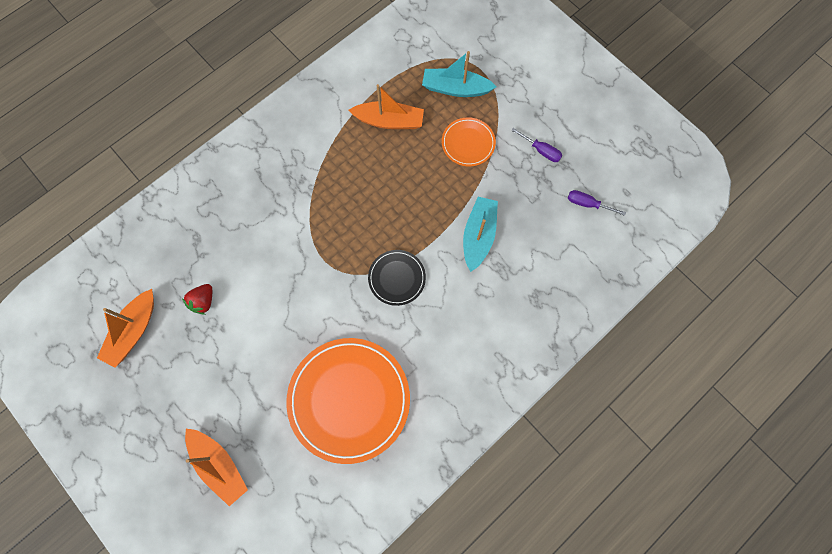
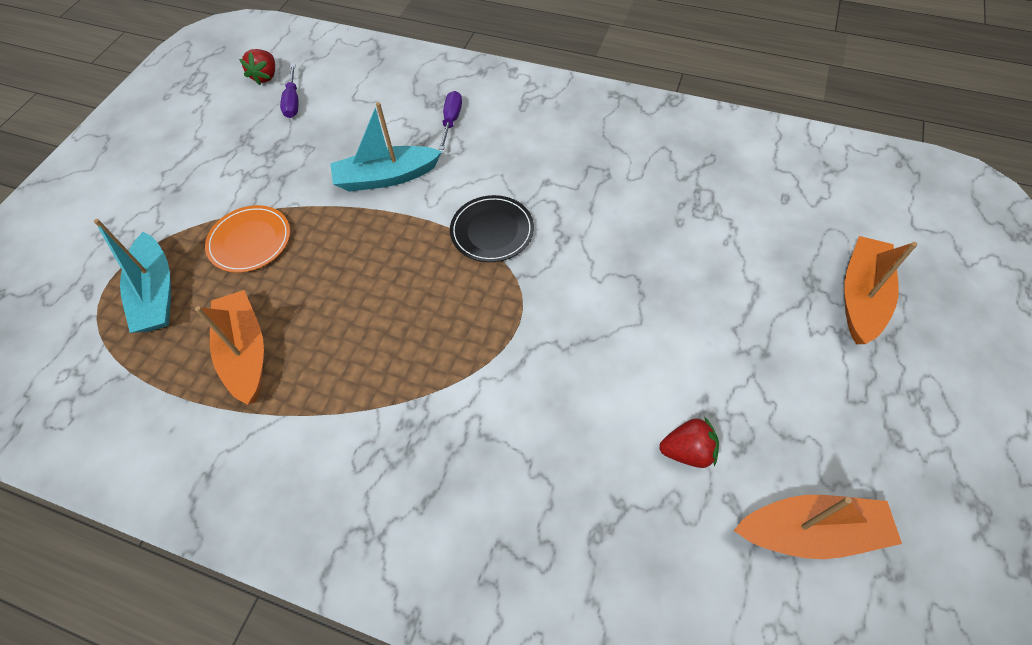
camera: 115 degrees left, 15 degrees down
orange plate [286,338,410,464] -> none
purple screwdriver [511,128,562,162] -> purple screwdriver moved to [439,91,462,150]
none -> red strawberry [239,49,275,85]

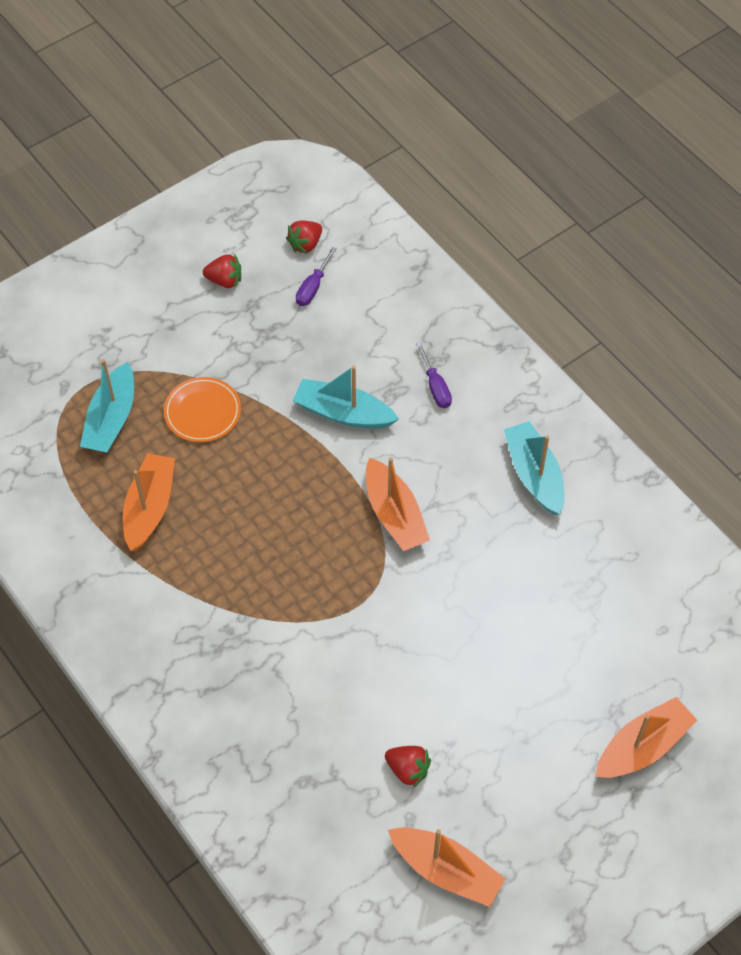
camera: 30 degrees right, 0 degrees up
purple screwdriver [439,91,462,150] -> purple screwdriver turned 120 degrees clockwise [416,342,452,408]
black plate [450,195,534,262] -> orange boat [366,457,430,551]
none -> red strawberry [203,254,241,288]
none -> turquoise boat [504,421,565,515]

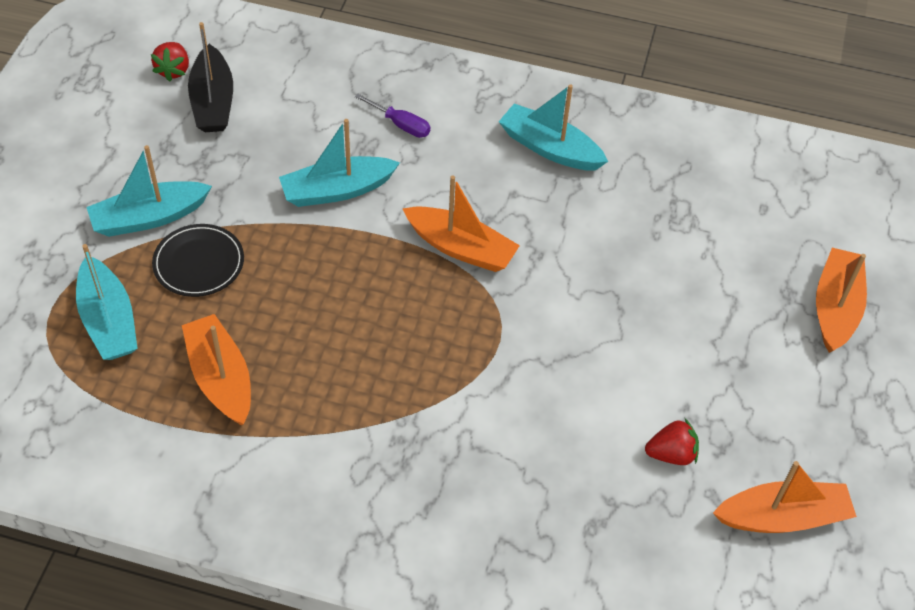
camera: 40 degrees left, 5 degrees down
orange plate [164,377,241,442] -> black plate [152,224,244,297]
red strawberry [203,254,241,288] -> none
purple screwdriver [296,247,337,306] -> black boat [188,22,233,132]
none -> turquoise boat [86,145,212,237]

